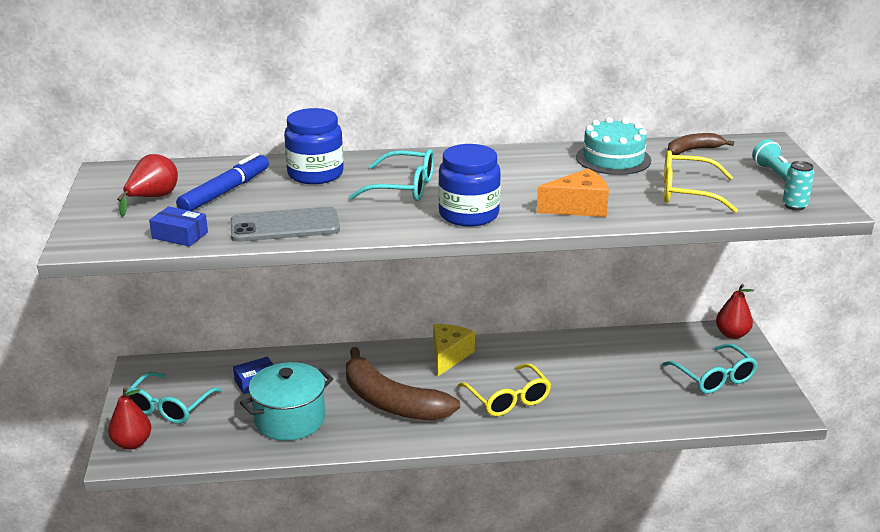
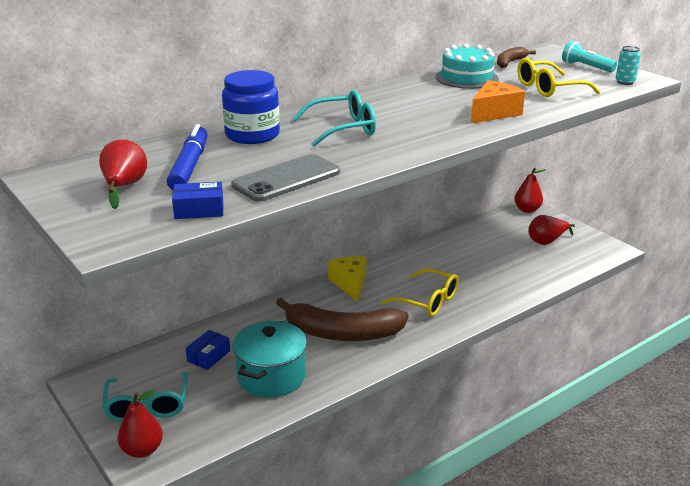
camera: 30 degrees left, 0 degrees up
blue jar [438,144,501,227] -> none
turquoise glasses [662,344,758,394] -> red pear [528,215,575,245]

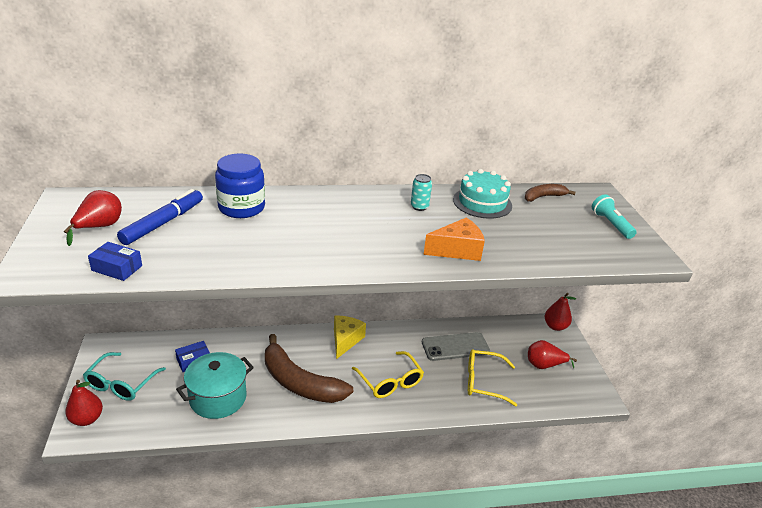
camera: 25 degrees right, 5 degrees up
grey phone [231,154,340,202] -> grey phone moved to [422,332,490,361]
turquoise glasses [293,90,376,147] -> none
yellow glasses [518,58,601,97] -> yellow glasses moved to [468,349,517,407]
turquoise can [616,46,641,85] -> turquoise can moved to [411,174,432,211]

